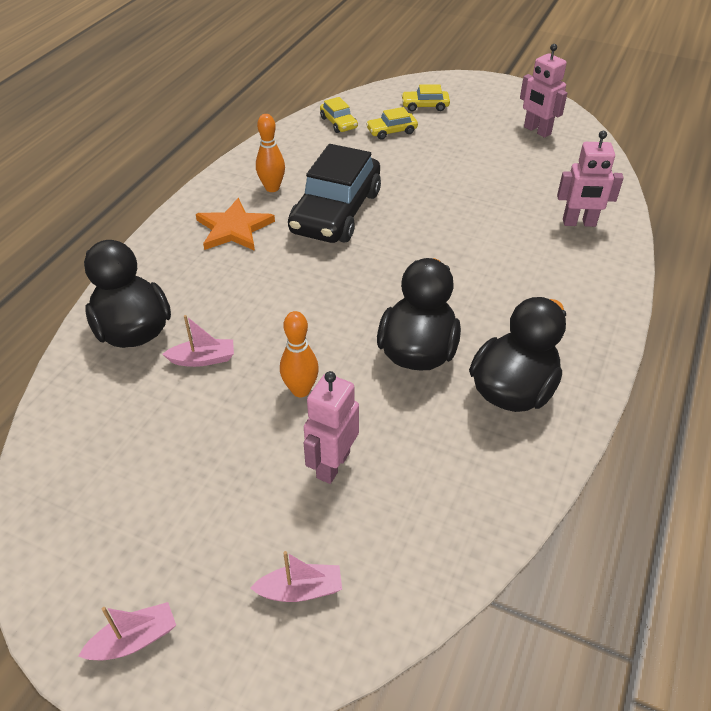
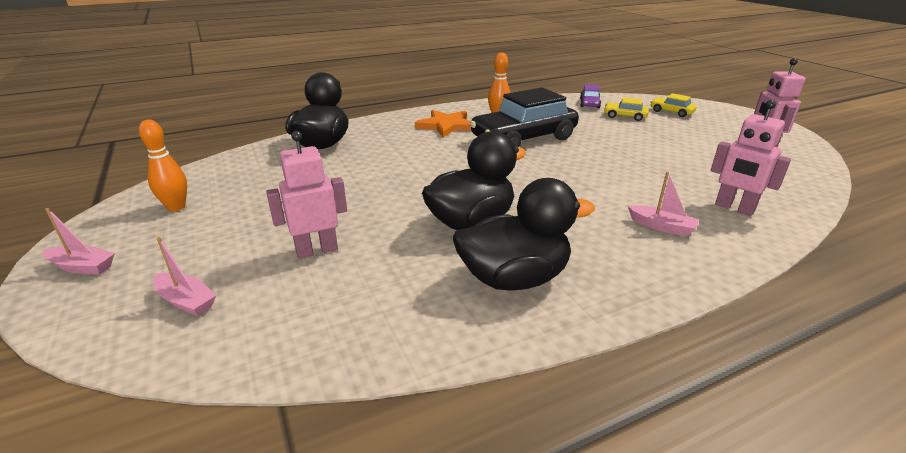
camera: 40 degrees right, 15 degrees down
pink boat [162,315,234,367] -> pink boat moved to [628,172,699,236]
orange bowling pin [280,311,319,397] -> orange bowling pin moved to [139,120,187,211]
yellow car [320,97,358,133] -> purple car [580,84,601,108]

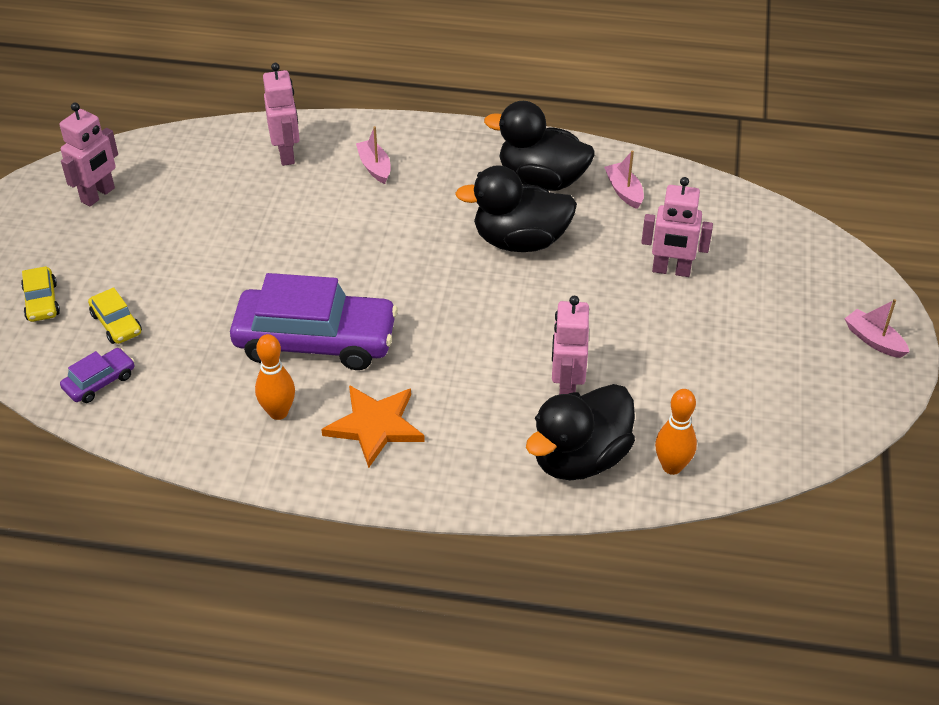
camera: 145 degrees left, 15 degrees up
orange bowling pin [139,120,187,211] -> orange bowling pin moved to [655,389,697,475]
pink boat [153,237,216,316] -> pink boat moved to [604,150,644,209]
black car [470,87,579,147] -> purple car [230,273,398,370]
none -> pink robot [552,296,589,394]

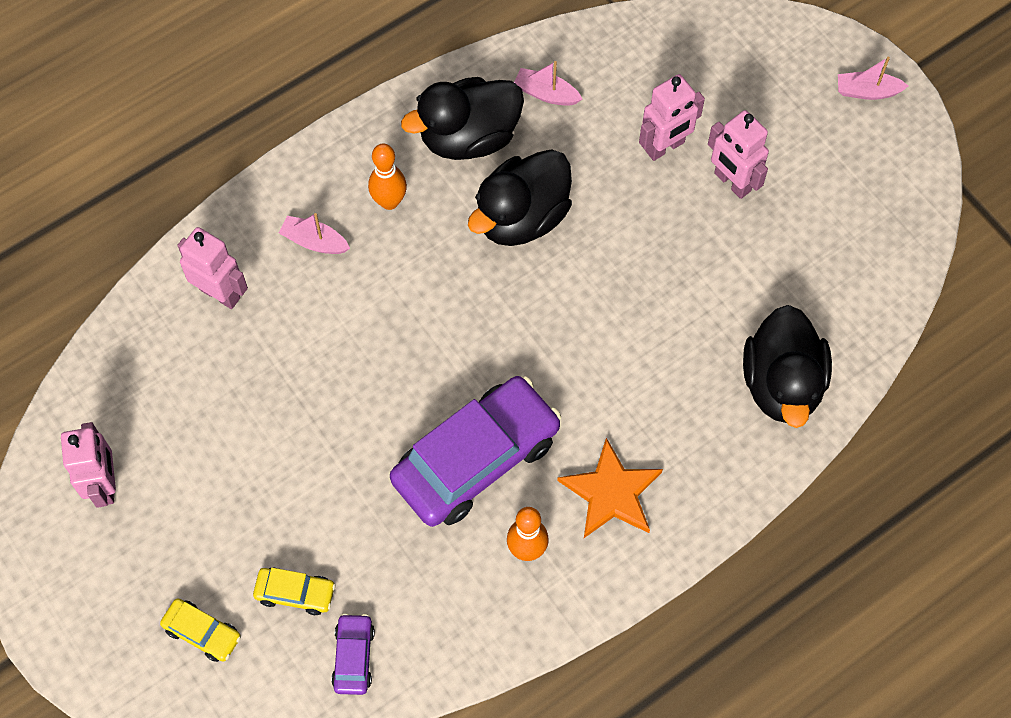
camera: 45 degrees left, 20 degrees up
pink robot [552,296,589,394] -> pink robot moved to [708,110,769,199]
orange bowling pin [655,389,697,475] -> orange bowling pin moved to [368,143,407,210]

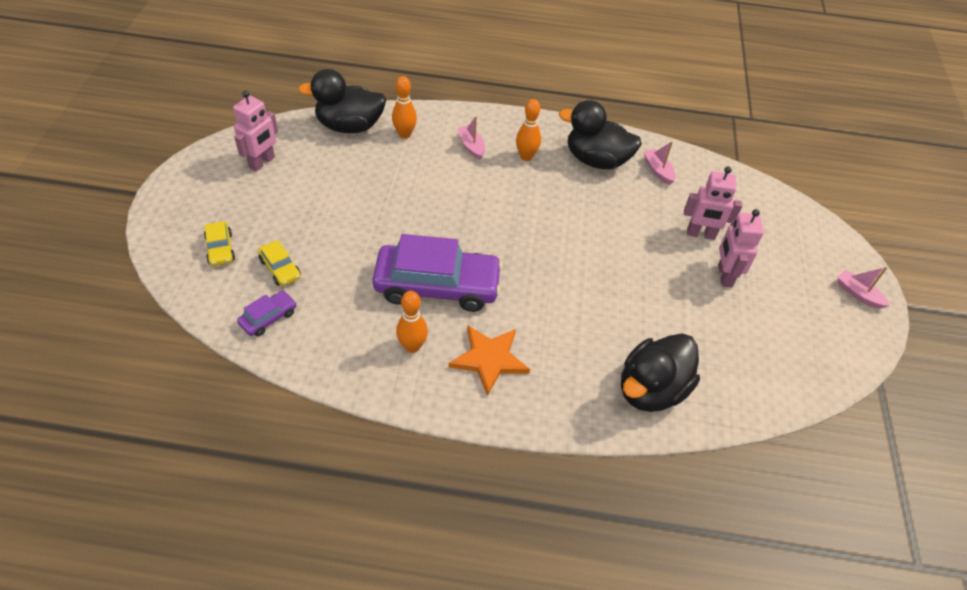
camera: 40 degrees right, 15 degrees down
pink robot [177,227,248,309] -> orange bowling pin [392,76,417,139]
black duck [468,149,572,246] -> black duck moved to [298,69,386,133]

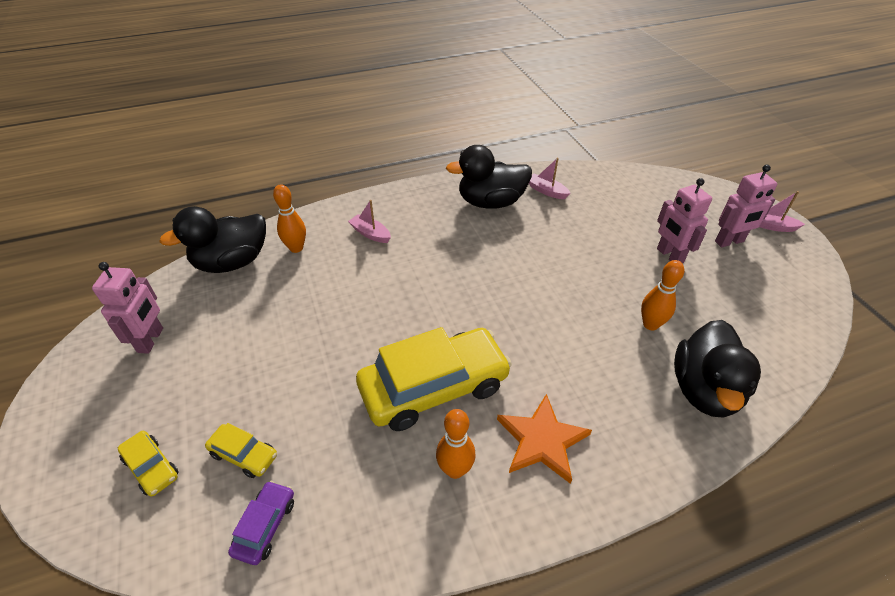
camera: 25 degrees left, 5 degrees down
purple car [372,234,503,312] -> yellow car [356,327,512,431]
orange bowling pin [516,99,541,161] -> orange bowling pin moved to [641,260,684,330]
pink robot [684,166,742,240] -> pink robot moved to [715,165,777,247]

